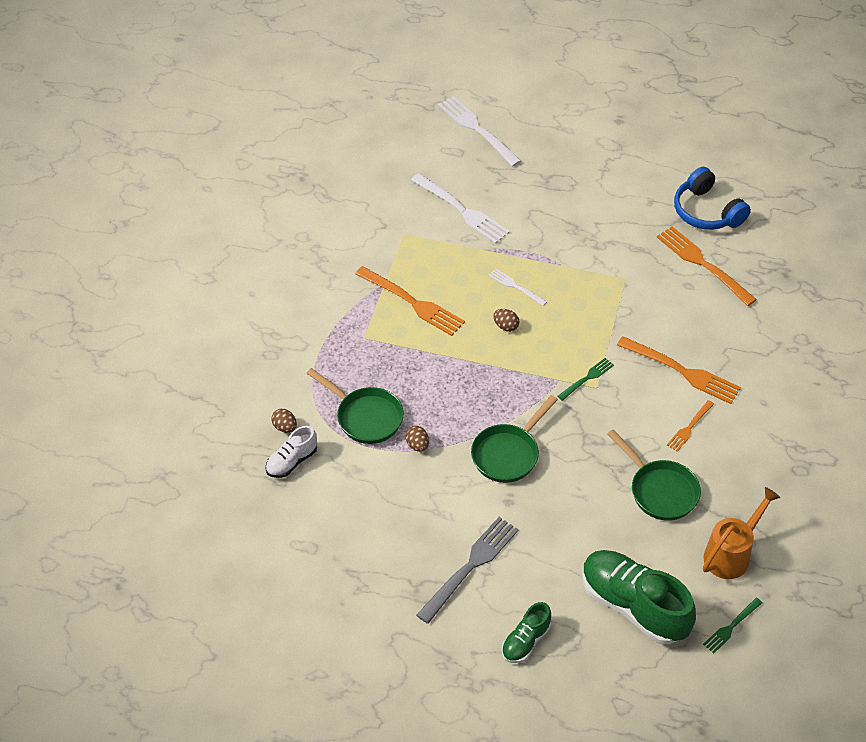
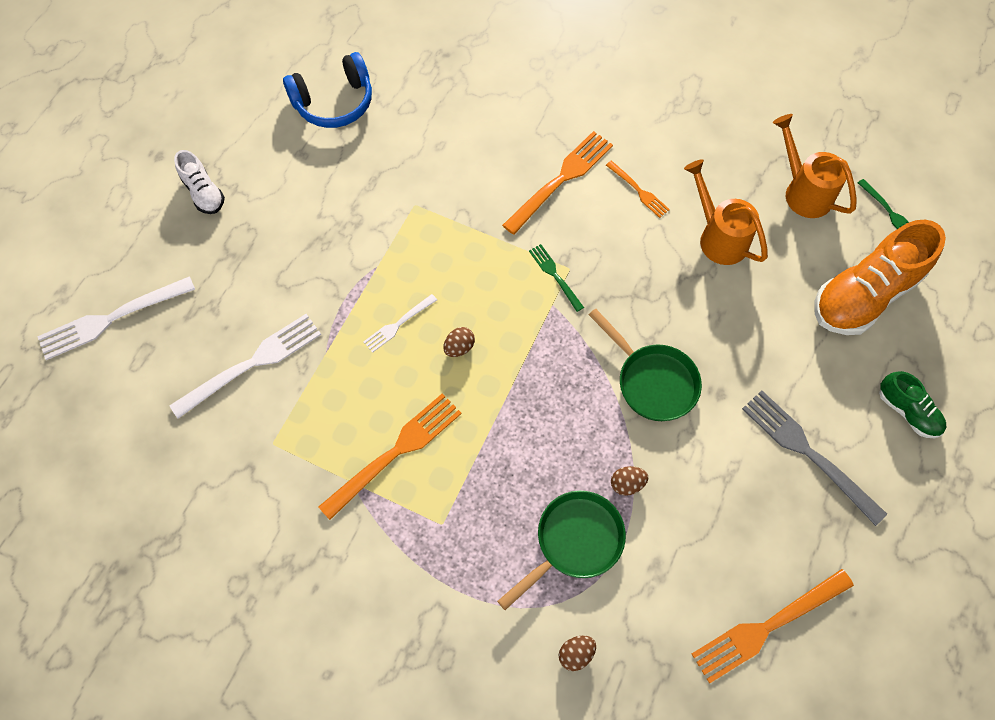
camera: 80 degrees left, 15 degrees up
white shoe [266,426,317,478] -> white shoe moved to [174,150,225,214]
green shoe [582,550,696,645] -> orange shoe [815,220,946,335]
green pan [608,429,701,521] -> orange watering can [684,159,768,265]
orange fork [657,227,757,306] -> orange fork moved to [692,569,854,683]

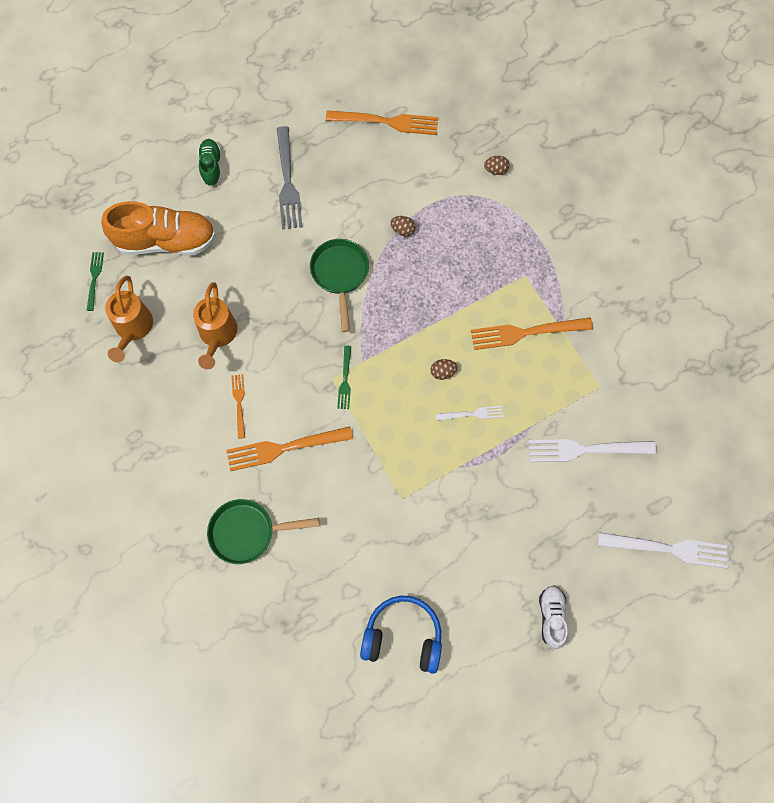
camera: 145 degrees left, 5 degrees up
green pan [497,491,626,610] -> green pan moved to [207,499,320,564]

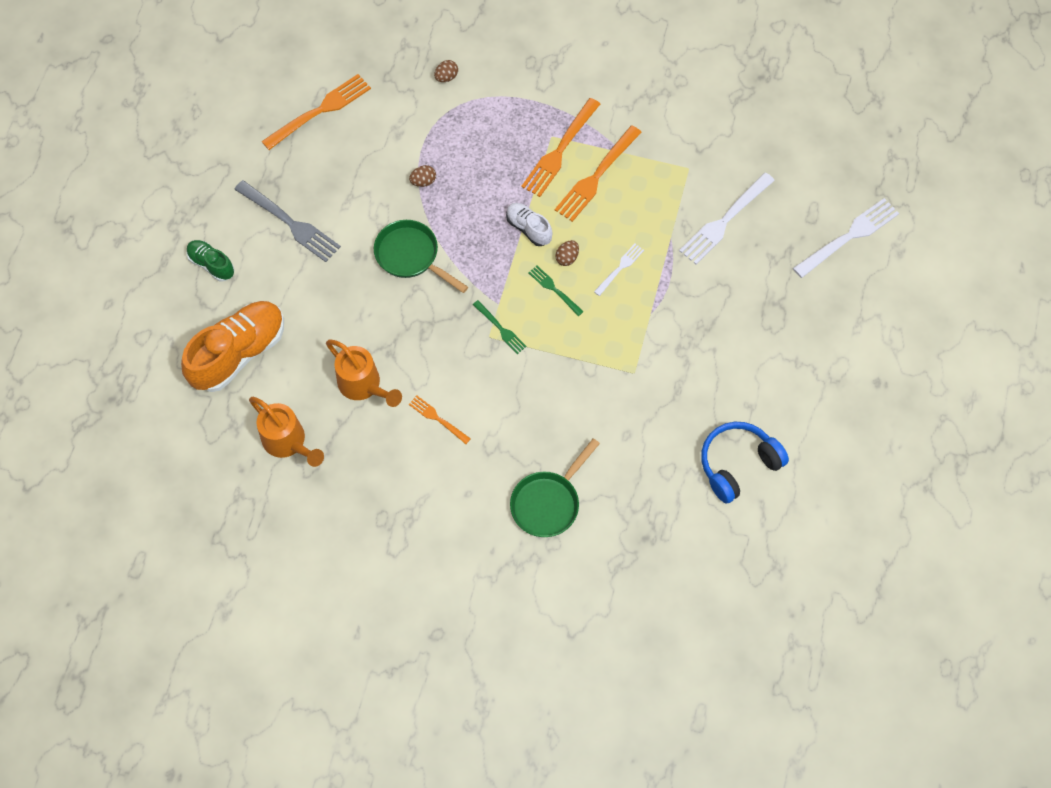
camera: 45 degrees left, 5 degrees down
green fork [87,252,104,311] -> green fork moved to [528,266,584,316]
orange fork [227,426,353,471] -> orange fork moved to [521,98,600,197]
white shoe [539,585,568,649] -> white shoe moved to [506,203,553,246]

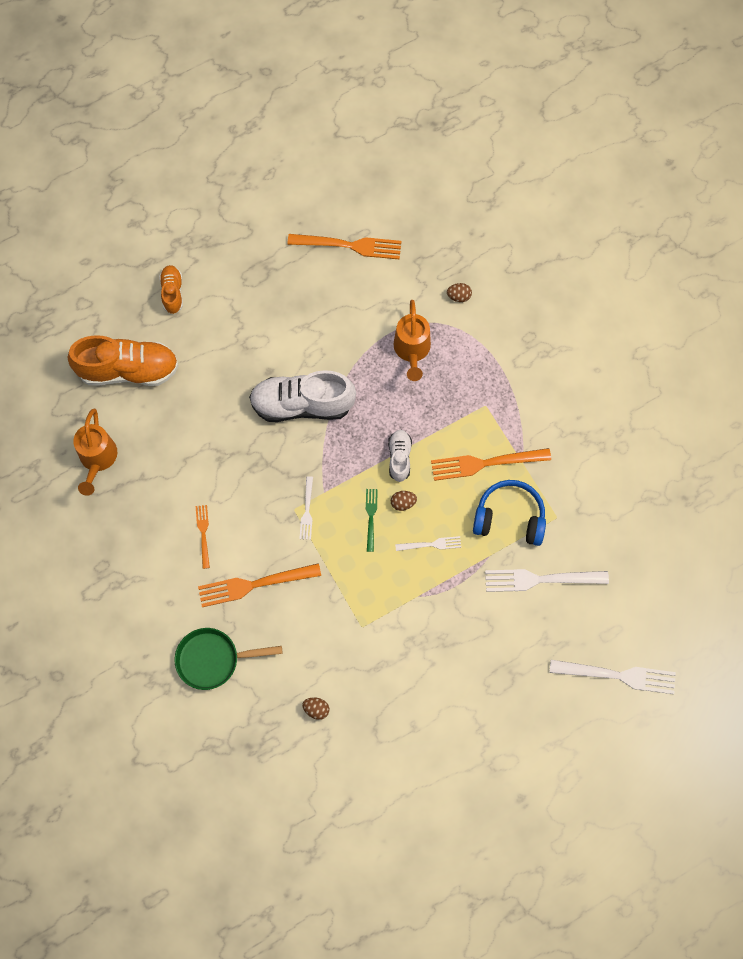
camera: 45 degrees right, 5 degrees up
green shoe [186,240,234,281] -> orange shoe [159,265,183,314]
grey fork [234,180,341,262] -> none
orange watering can [326,340,402,407] -> orange watering can moved to [393,300,431,381]
green pan [374,220,468,293] -> white shoe [249,370,356,422]
brown egg [409,165,436,187] -> brown egg moved to [302,697,330,720]
green fork [473,300,527,354] -> white fork [299,476,313,540]
orange fork [521,98,600,197] -> orange fork moved to [198,563,321,607]
blue headphones [701,422,789,504] -> blue headphones moved to [473,480,546,546]

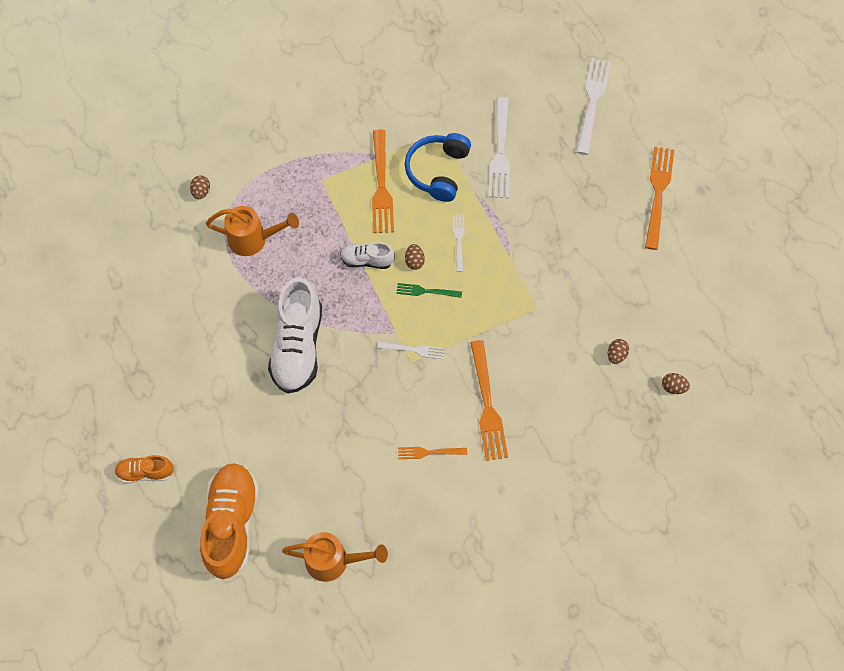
camera: 85 degrees left, 5 degrees down
green pan [175,628,282,690] -> none
orange fork [288,234,401,260] -> orange fork moved to [645,147,674,250]
none -> brown egg [662,373,690,394]

